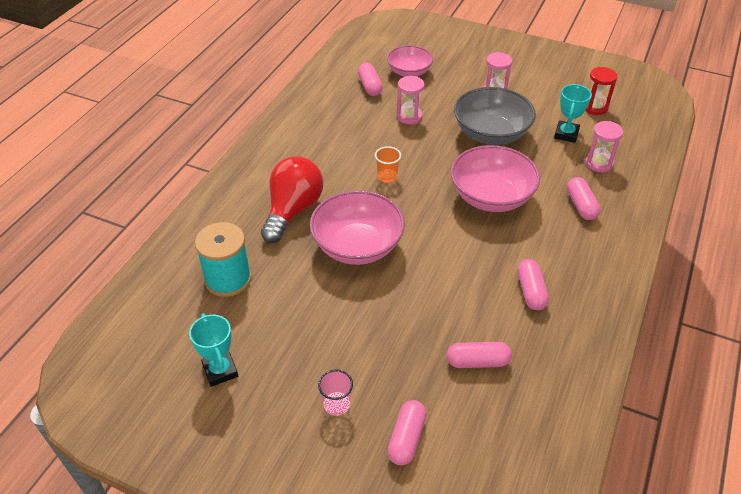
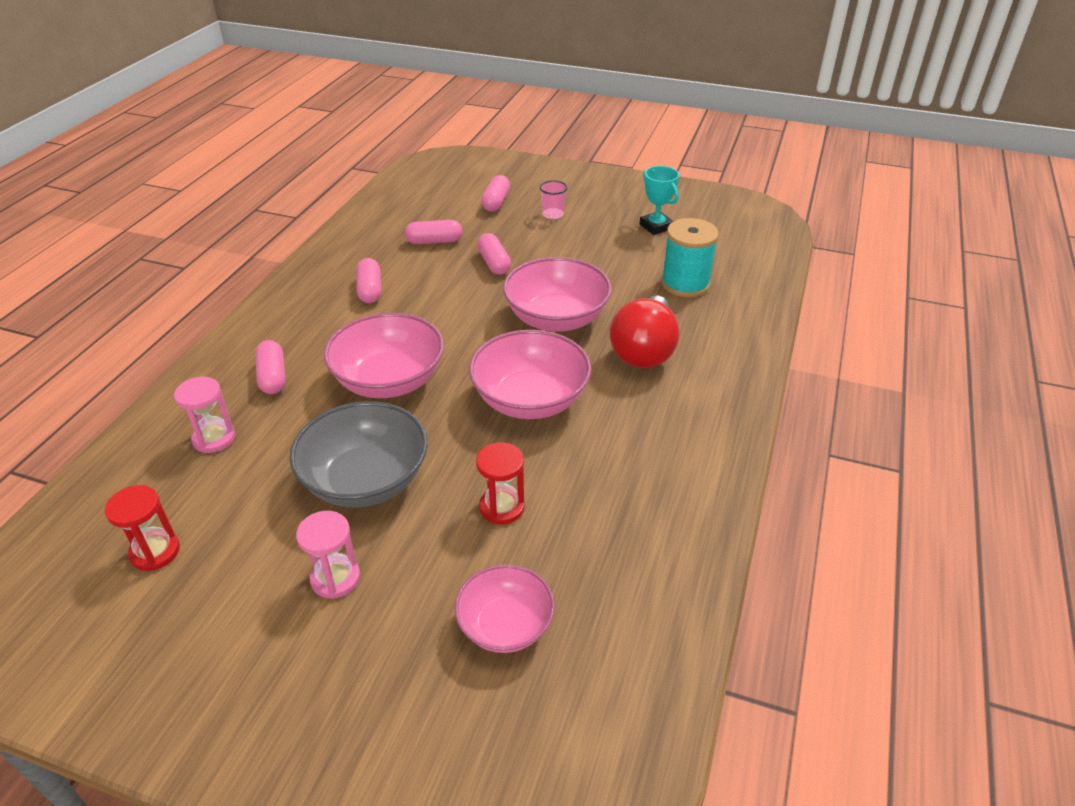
camera: 175 degrees right, 5 degrees down
pink capsule [358,63,383,96] -> pink capsule moved to [477,233,511,275]
orange cup [375,146,401,183] -> pink bowl [469,330,591,419]
pink hourglass [397,76,424,124] -> red hourglass [476,442,525,524]
turquoise trophy [554,84,592,143] -> none

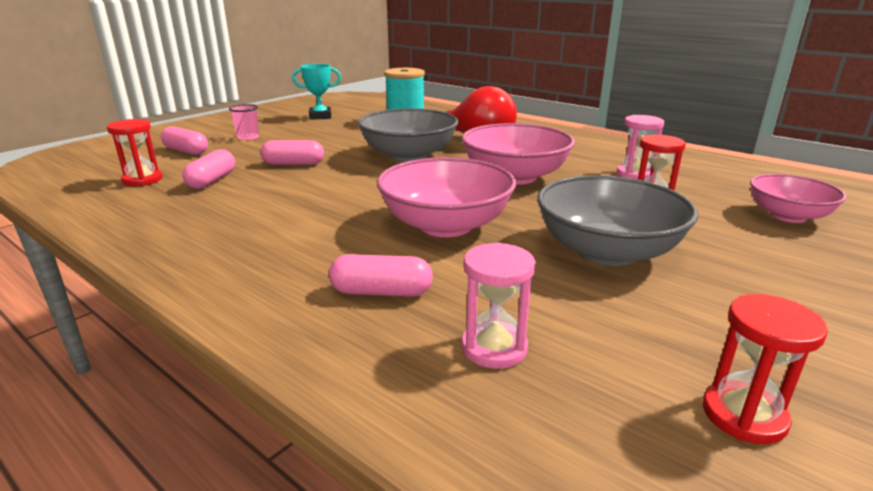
camera: 70 degrees left, 15 degrees down
pink hourglass [296,511,360,599] -> pink hourglass moved to [617,115,664,180]
pink capsule [356,258,381,303] -> none
pink bowl [503,257,612,332] -> grey bowl [358,108,459,162]
none -> red hourglass [107,119,163,186]

